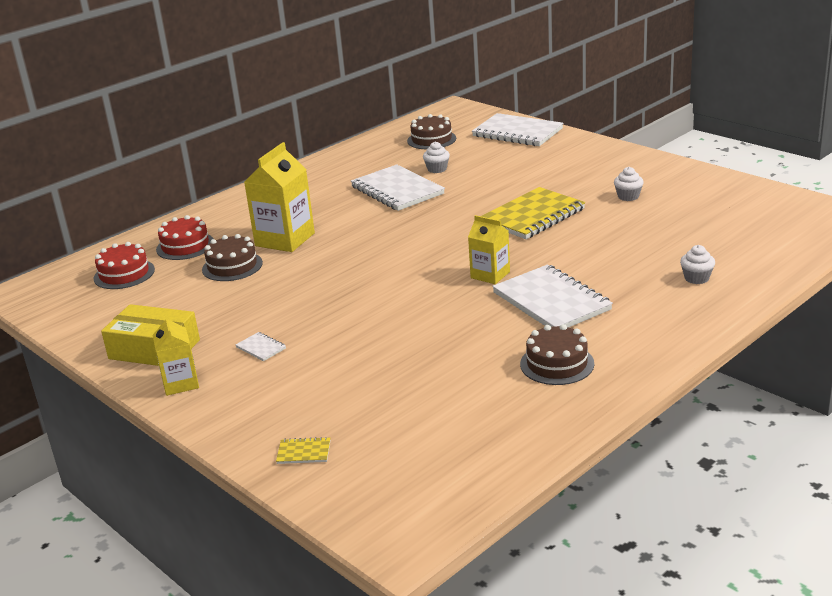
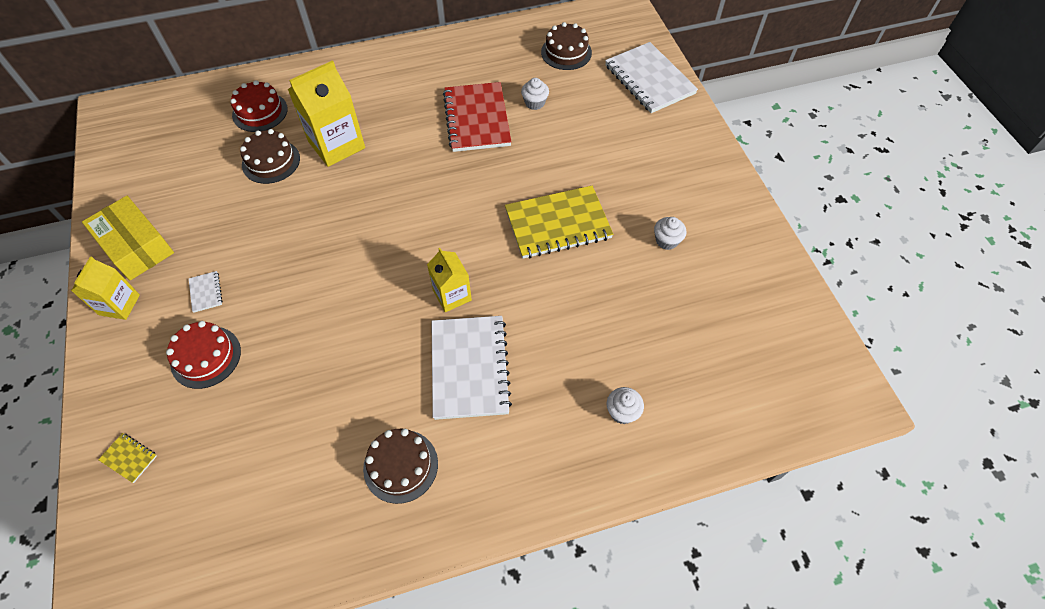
camera: 25 degrees right, 30 degrees up
red cake [94,242,155,289] -> red cake moved to [166,321,241,389]
white notebook [351,164,445,211] -> red notebook [443,82,511,152]

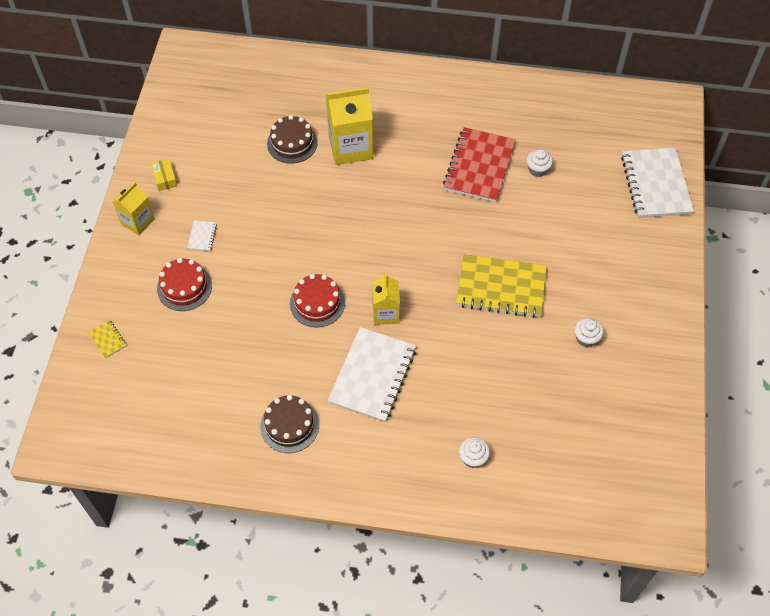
camera: 25 degrees right, 0 degrees up
yellow box [82,196,174,280] -> yellow box [151,159,177,191], size x0.48
red cake [230,80,288,132] -> red cake moved to [290,274,345,327]
brown cake [541,22,592,70] -> none

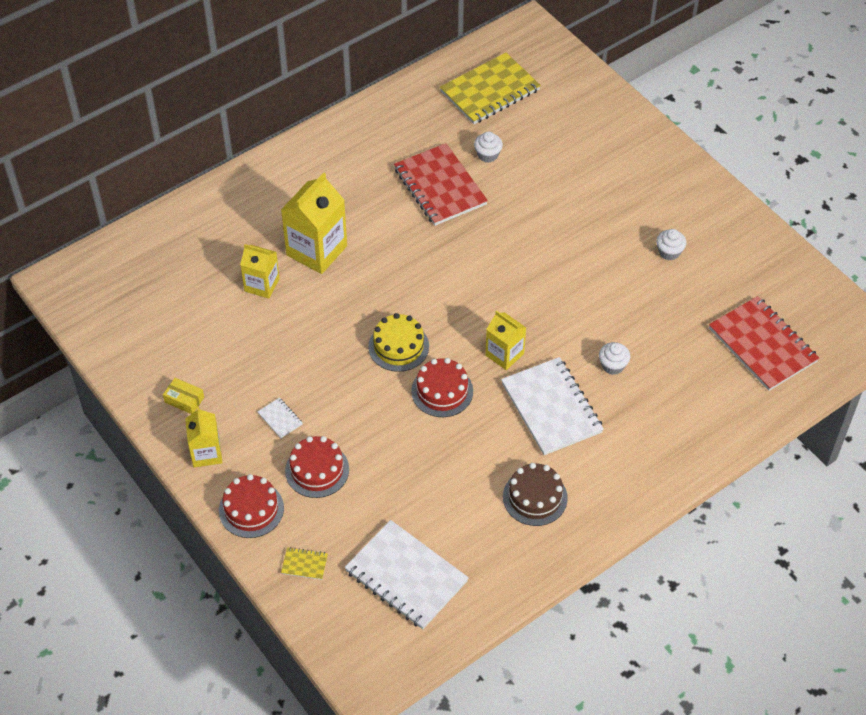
camera: 45 degrees left, 5 degrees down
brown cake [267,115,318,164] -> yellow carton [240,244,280,299]
yellow notebook [456,254,547,318] -> yellow notebook moved to [440,53,541,124]
white cupcake [459,437,490,468] -> white cupcake moved to [599,342,630,375]
white notebook [621,148,694,218] -> white notebook moved to [344,520,469,629]
none -> red cake [219,474,284,538]
none -> yellow cake [368,313,429,372]
none -> red notebook [709,296,819,391]

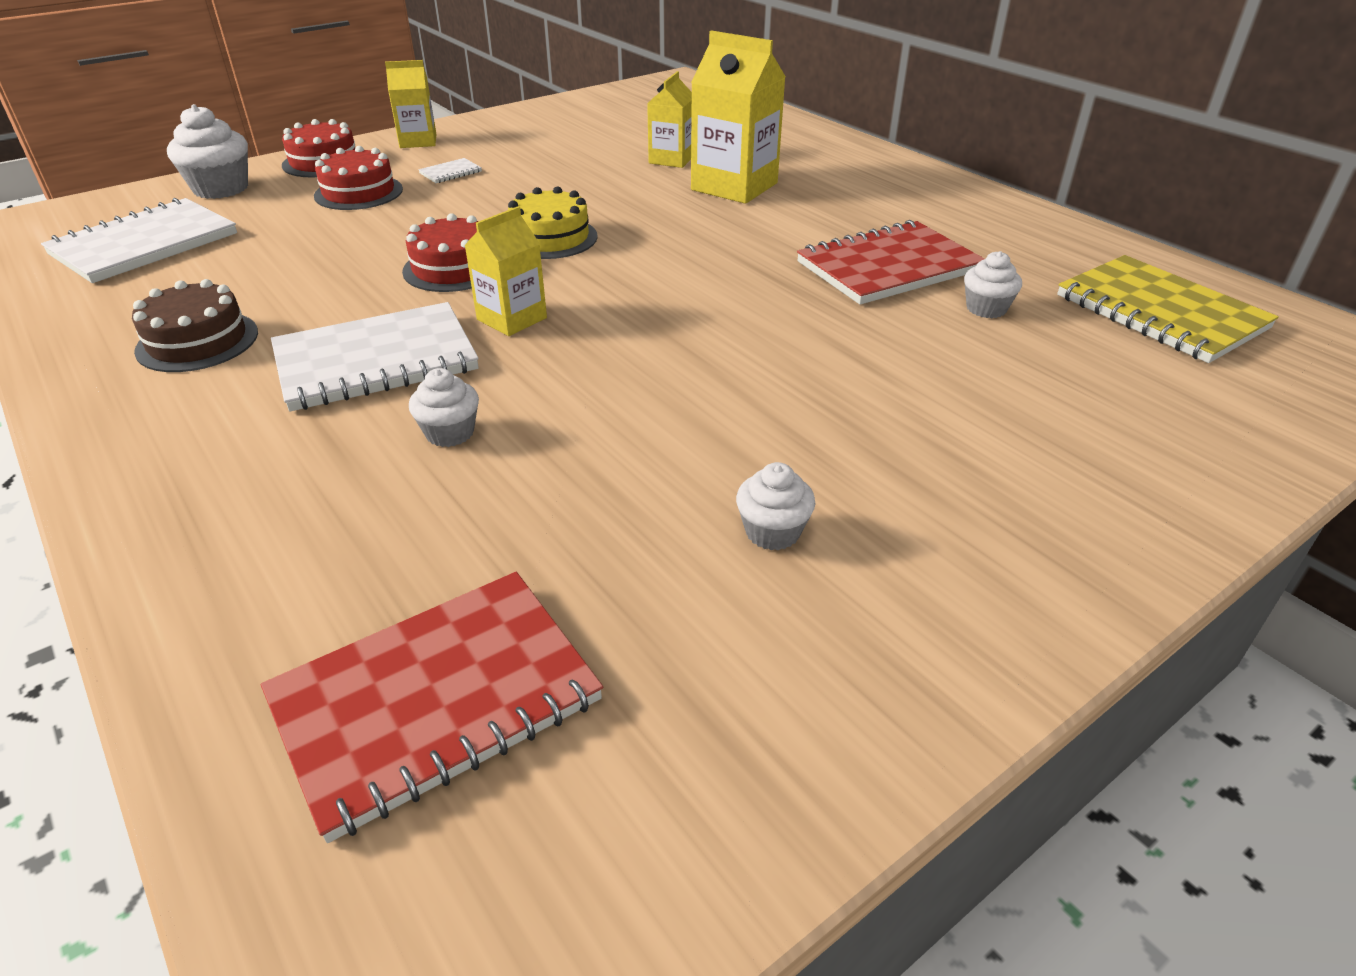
camera: 90 degrees right, 15 degrees down
yellow box [163,378,204,414] -> none
yellow notebook [281,547,328,580] -> white cupcake [167,104,248,199]

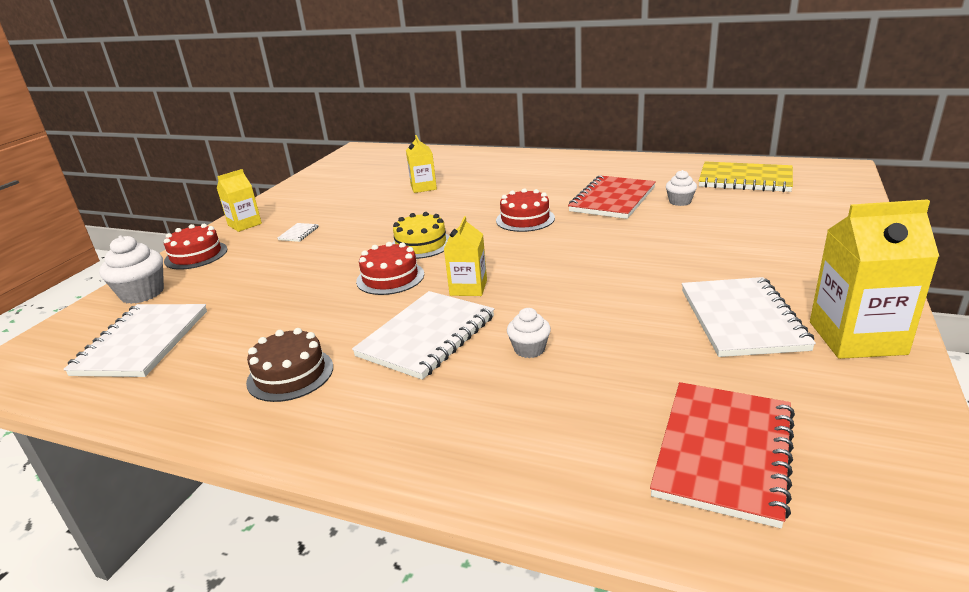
camera: 30 degrees left, 10 degrees down
red cake [314,146,403,210] -> red cake moved to [496,188,555,232]
yellow carton [691,30,786,204] -> yellow carton moved to [810,199,939,359]
white cupcake [736,462,815,550] -> white notebook [682,277,816,357]

